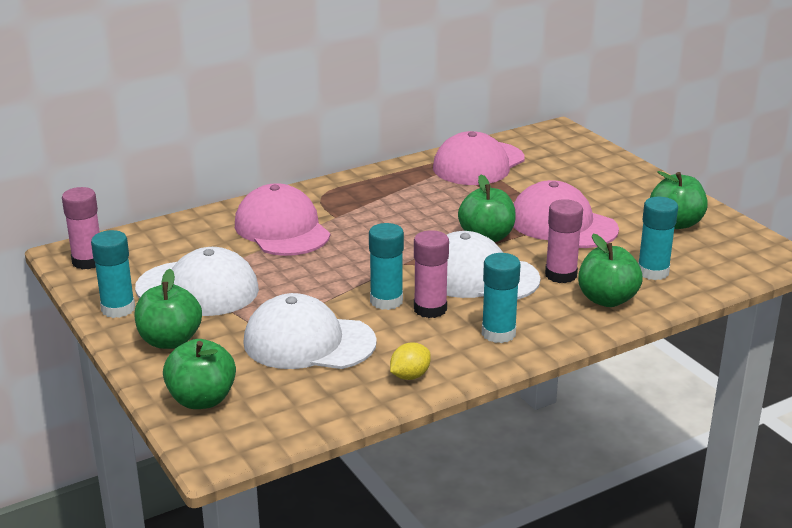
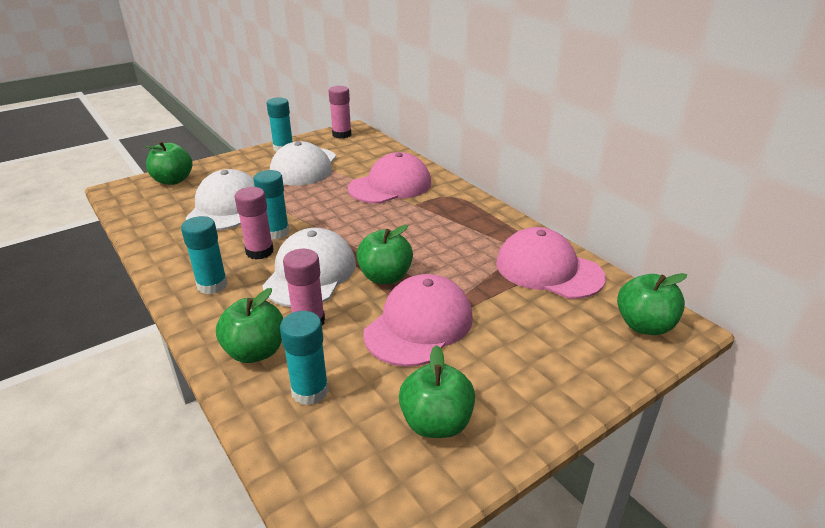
camera: 85 degrees right, 5 degrees up
green apple [134,269,202,349] -> green apple moved to [617,273,687,335]
yellow lemon [390,343,431,380] -> none

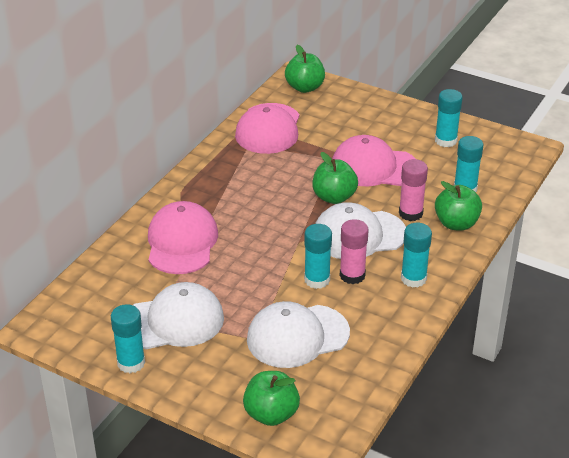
camera: 115 degrees left, 5 degrees up
pink glue stick [328,86,352,139] -> none
pink cap [348,152,431,204] -> pink cap turned 60 degrees clockwise [148,201,218,274]
green apple [399,345,475,438] -> turquoise glue stick [435,89,463,147]

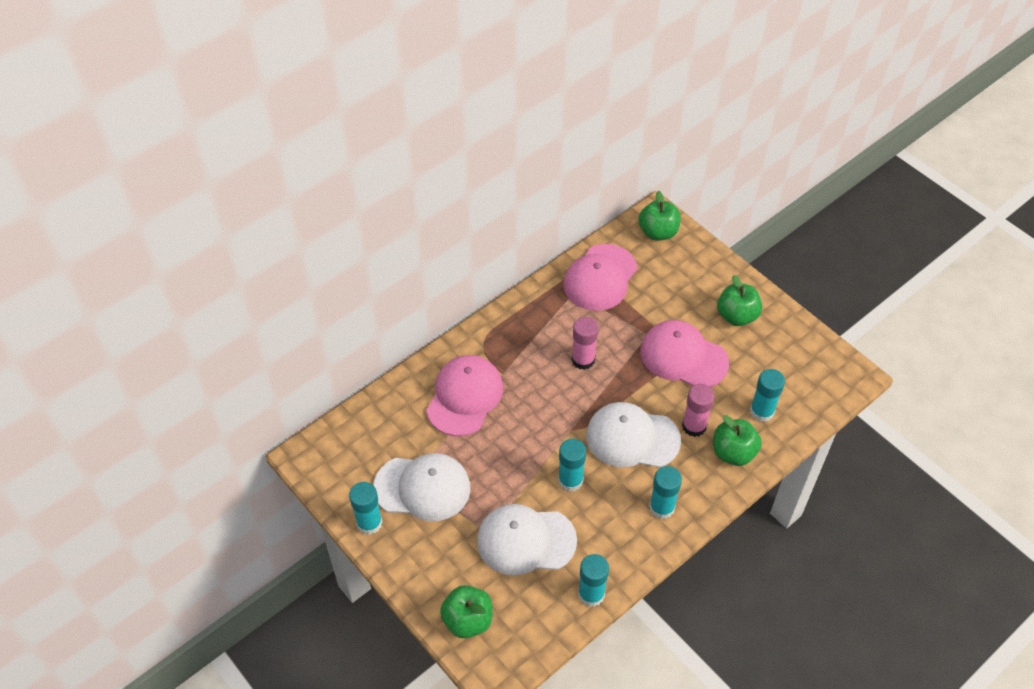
camera: 20 degrees right, 15 degrees up
green apple [312,152,358,204] -> green apple moved to [717,275,762,326]
pink glue stick [340,219,369,284] -> pink glue stick moved to [571,317,598,370]
turquoise glue stick [435,89,463,147] -> turquoise glue stick moved to [578,554,609,607]

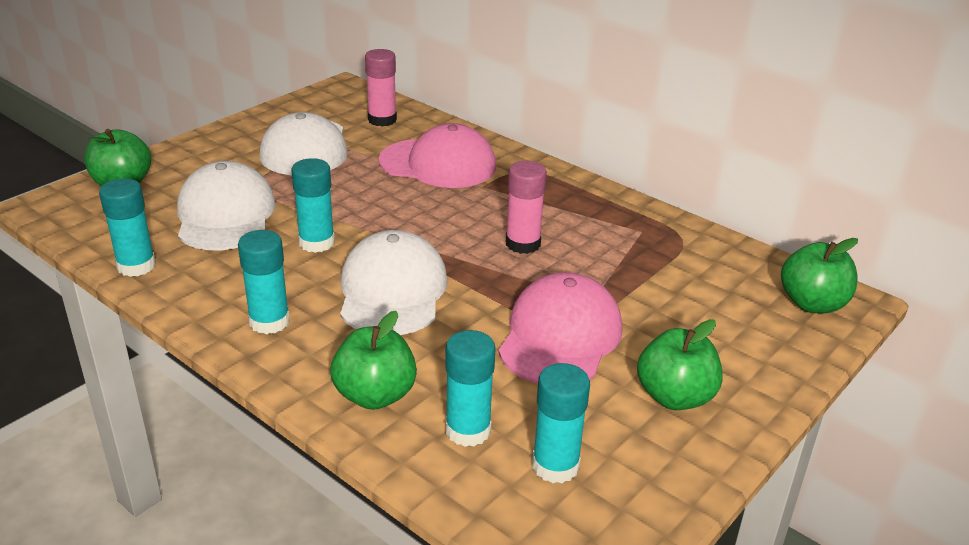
camera: 80 degrees right, 20 degrees down
turquoise glue stick [349,482,383,535] -> turquoise glue stick moved to [532,363,590,483]
pink cap [563,244,637,311] -> none
pink glue stick [682,384,715,437] -> pink glue stick moved to [365,49,397,127]

